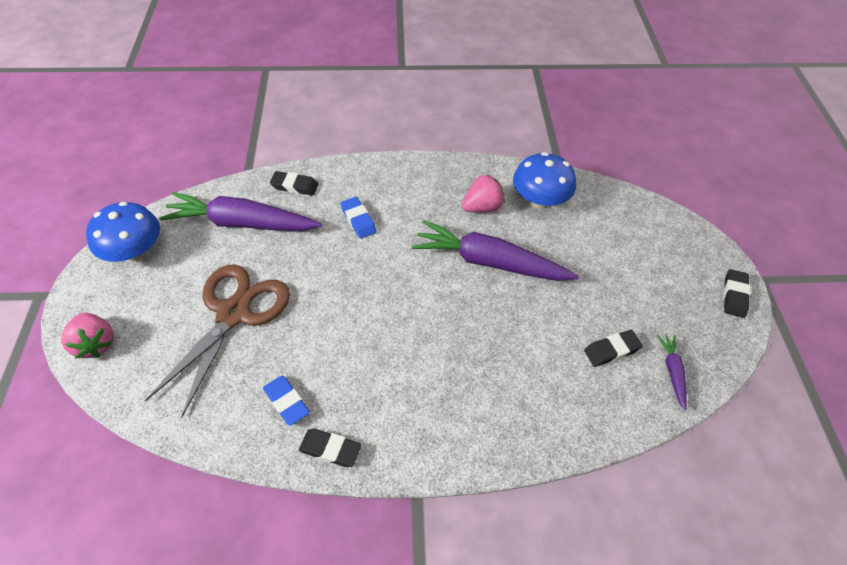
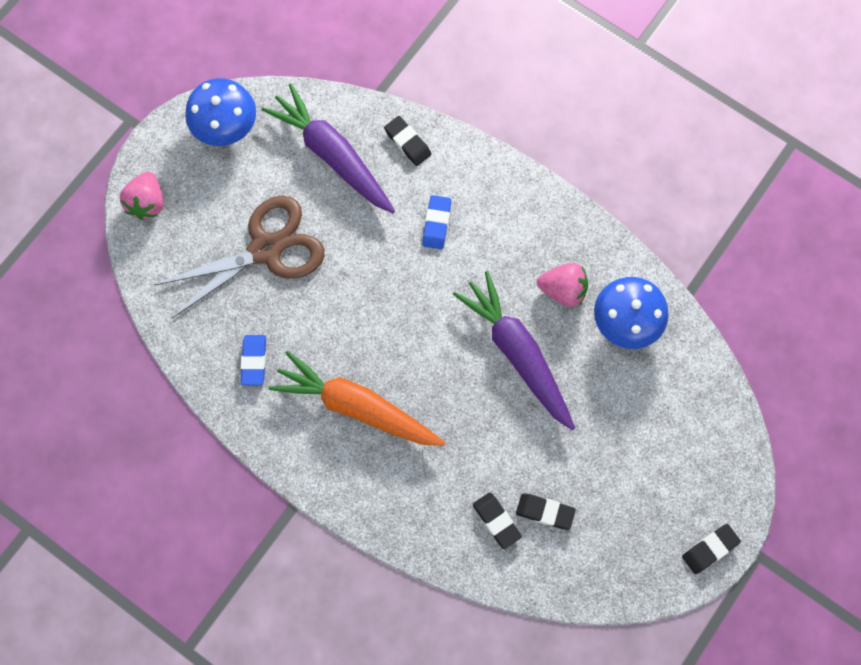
camera: 40 degrees right, 20 degrees up
black eraser [299,428,361,467] -> black eraser moved to [473,493,522,549]
purple carrot [657,335,687,410] -> none
none -> orange carrot [269,351,445,446]

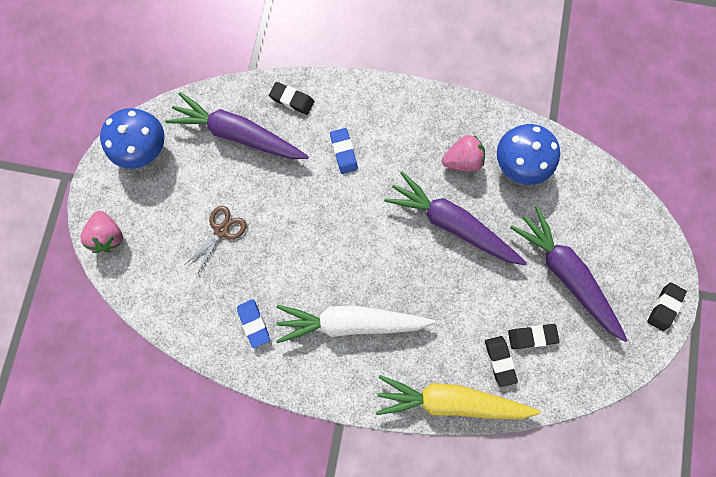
camera: 25 degrees left, 5 degrees up
brown scissors [155,196,325,318] -> brown scissors [184,206,246,275], size x0.51
orange carrot [269,351,445,446] -> white carrot [276,305,435,343]
black eraser [473,493,522,549] -> black eraser turned 45 degrees clockwise [485,336,518,387]
none -> yellow carrot [376,375,541,419]
none -> purple carrot [510,206,628,342]

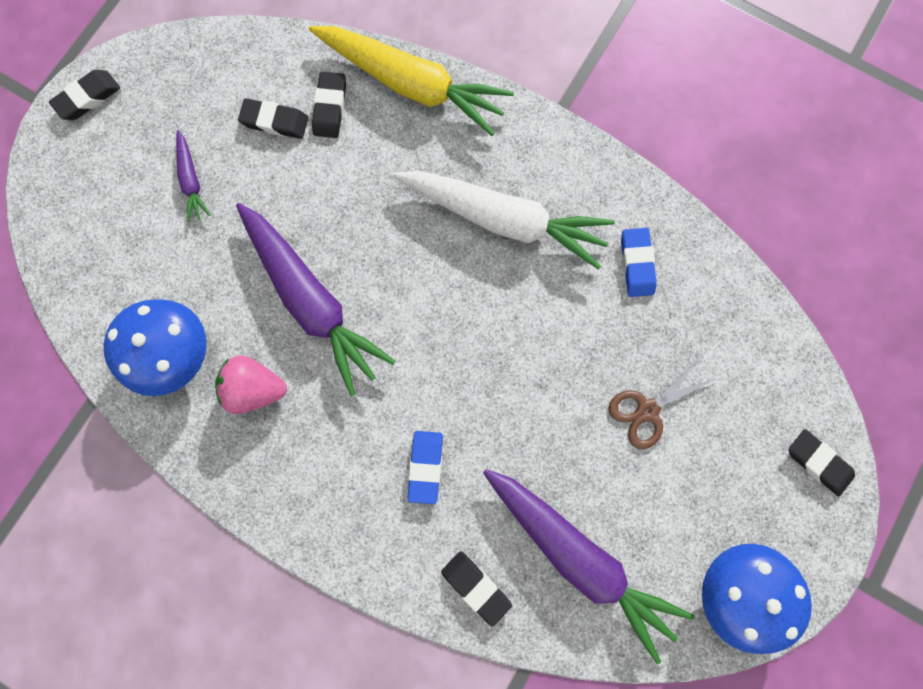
camera: 160 degrees left, 0 degrees up
pink strawberry [80,211,123,253] -> black eraser [789,429,855,496]
purple carrot [510,206,628,342] -> purple carrot [176,130,211,222], size x0.45

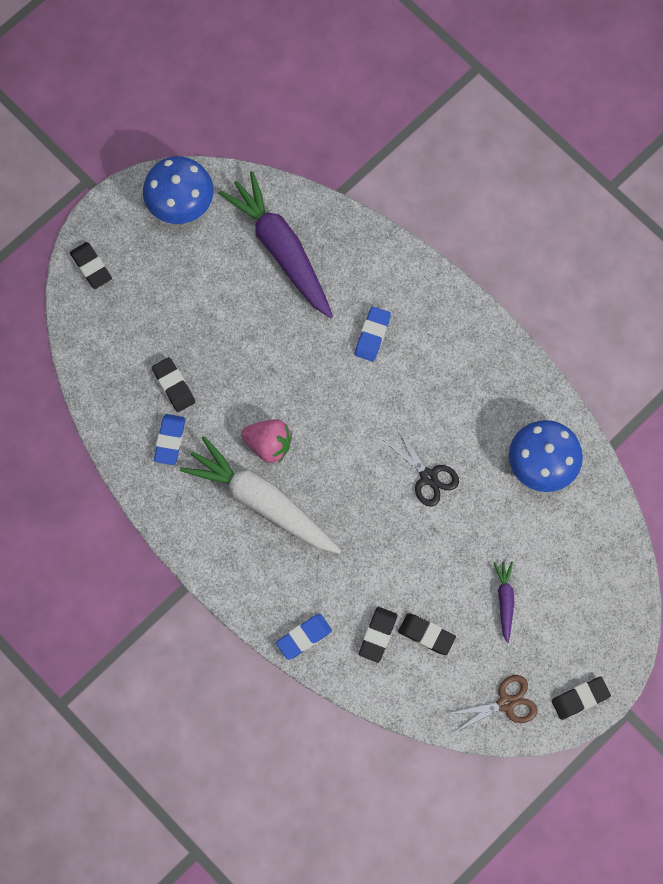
camera: 165 degrees left, 5 degrees down
pink strawberry [215,355,287,414] -> pink strawberry moved to [241,419,292,463]
purple carrot [236,203,396,396] -> black scissors [384,427,459,507]
yellow carrot [309,26,514,136] -> blue eraser [276,614,332,660]
black eraser [441,551,512,627] -> black eraser moved to [152,357,195,412]
brown scissors [608,358,714,449] -> brown scissors moved to [447,675,538,733]

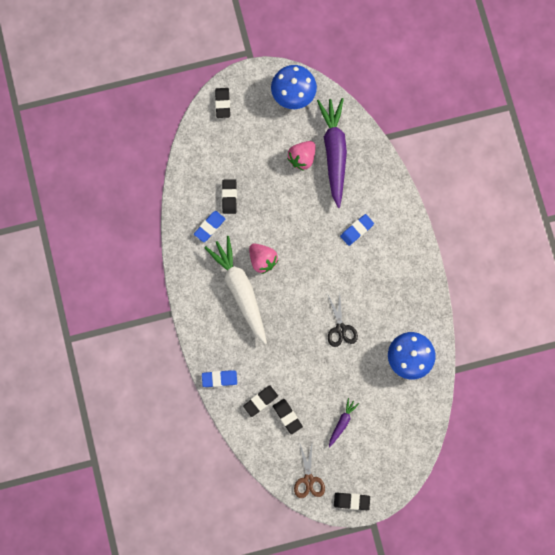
camera: 30 degrees right, 5 degrees up
brown scissors [447,675,538,733] -> brown scissors turned 75 degrees clockwise [294,444,325,498]
none -> pink strawberry [287,141,316,171]

